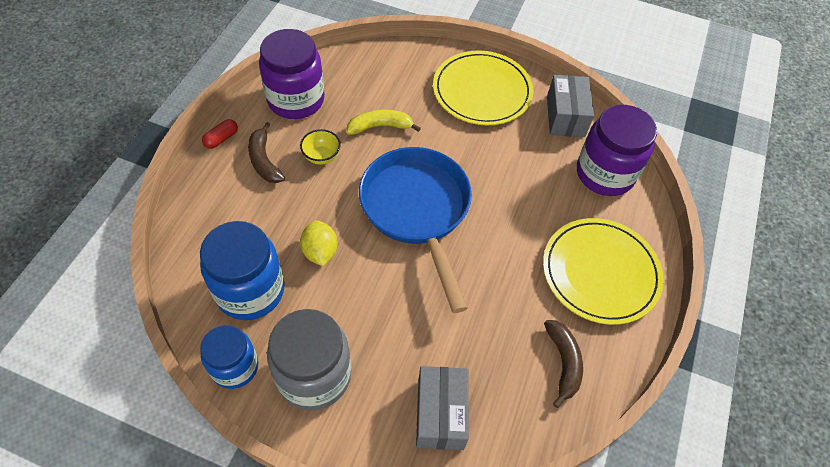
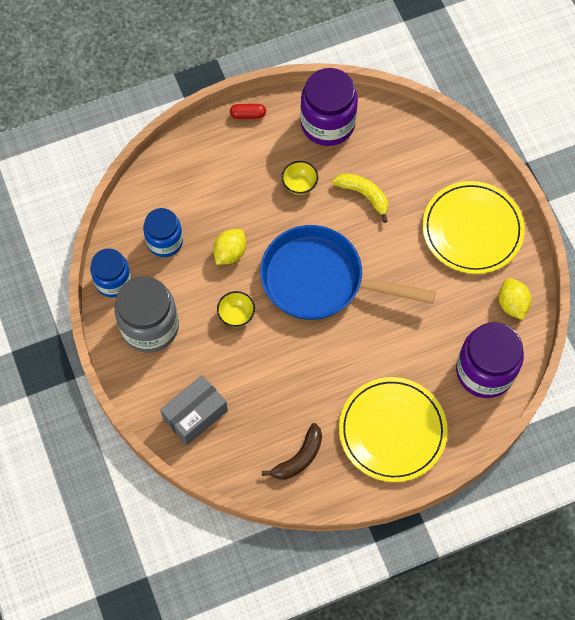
camera: 50 degrees right, 10 degrees up
blue jar [200,221,284,320] -> blue jar [143,208,183,257], size x0.64
brown banana [248,122,285,183] -> none
blue pan [359,147,472,313] -> blue pan turned 105 degrees counterclockwise [260,225,436,320]
grey box [547,75,594,137] -> yellow lemon [499,278,531,320]
none -> yellow bowl [217,291,255,327]

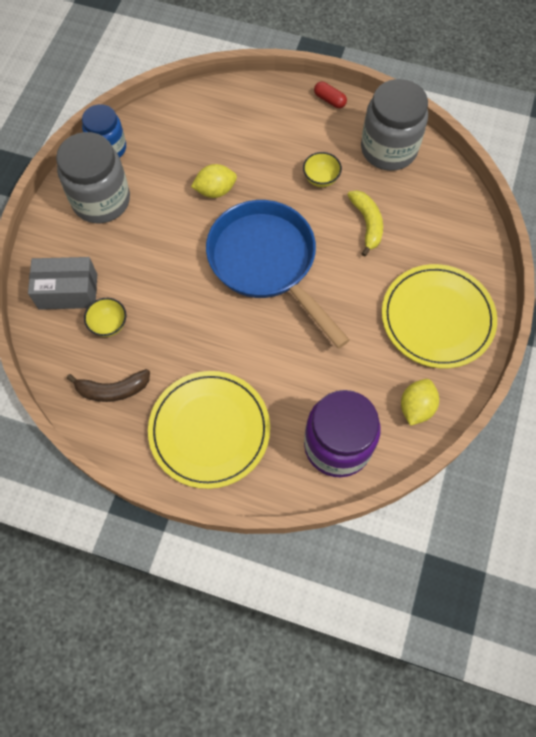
camera: 40 degrees right, 0 degrees up
blue jar [143,208,183,257] -> none
yellow bowl [217,291,255,327] -> yellow bowl moved to [84,298,126,337]
purple jar [300,68,358,146] -> grey jar [361,79,428,171]

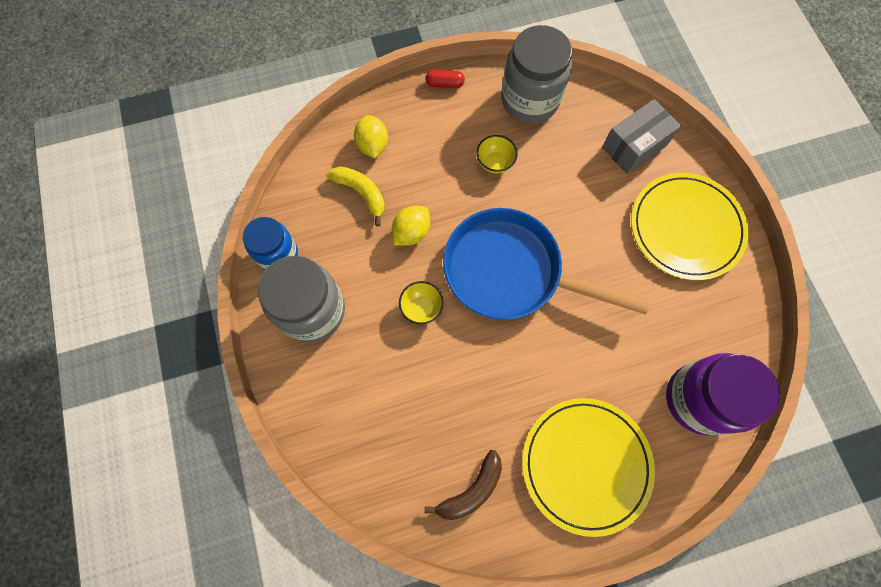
camera: 35 degrees left, 5 degrees up
grey box [28,257,97,310] -> grey box moved to [602,99,681,174]
yellow bowl [84,298,126,337] -> yellow bowl moved to [399,281,444,324]
yellow banana [347,190,383,257] -> yellow banana moved to [326,166,385,226]
yellow lemon [401,379,439,426] -> yellow lemon moved to [354,115,388,158]

